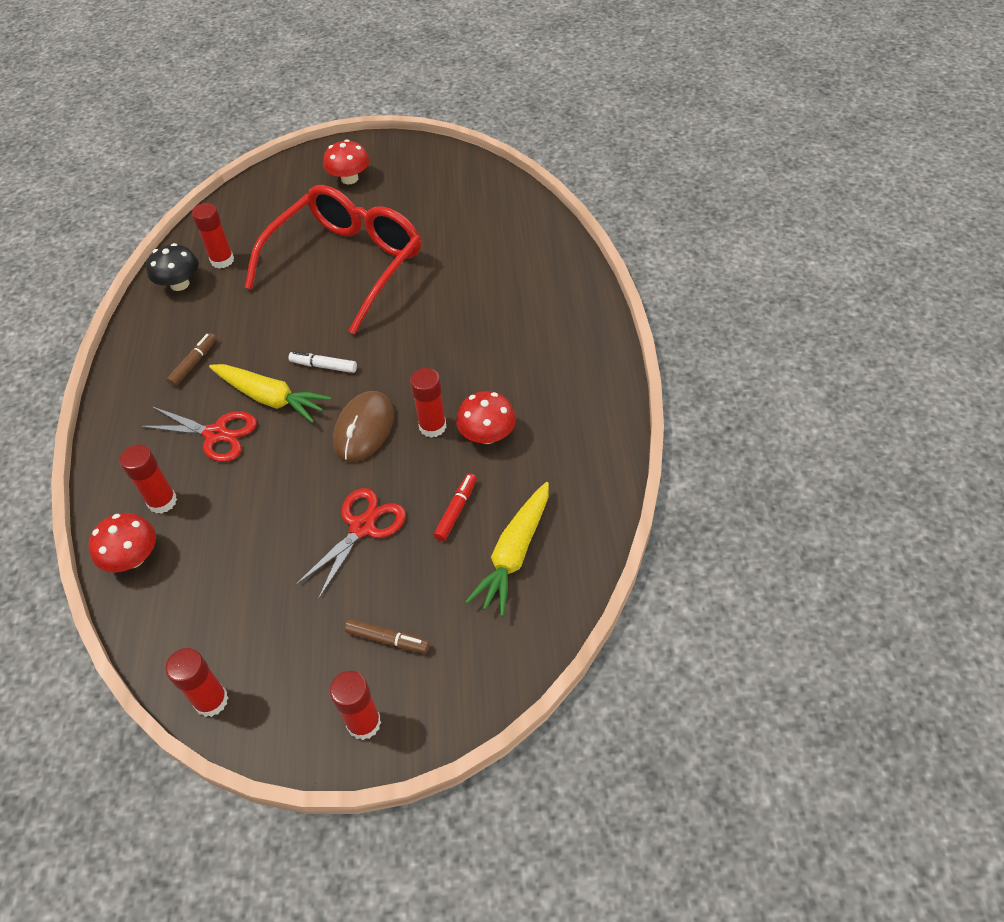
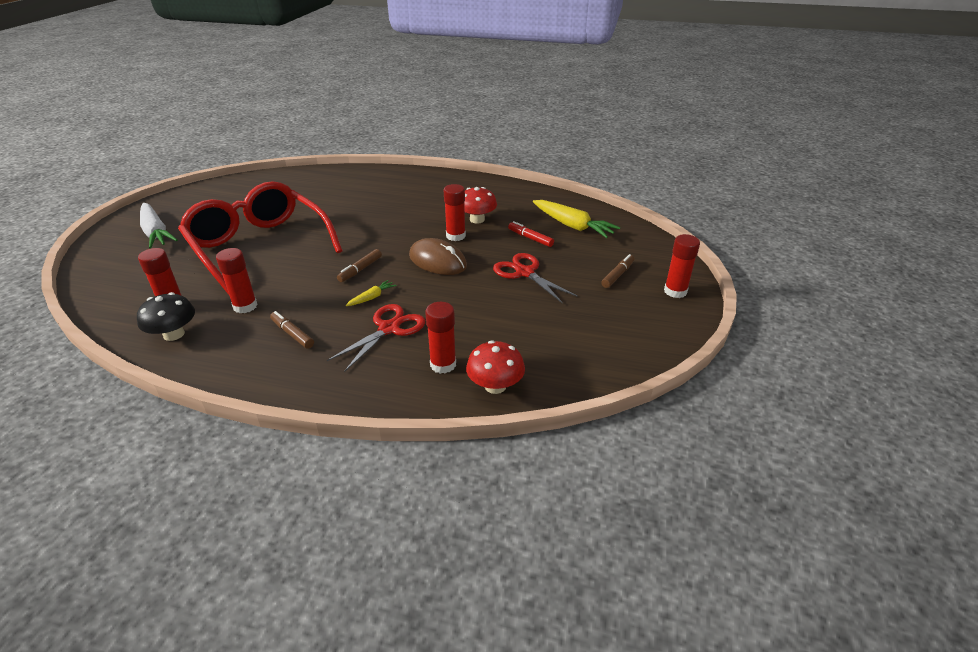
camera: 75 degrees left, 15 degrees down
red glue stick [165,648,228,717] -> red glue stick moved to [216,248,258,313]
yellow carrot [209,364,331,423] -> yellow carrot [346,280,397,306], size x0.48
white marker [288,351,357,373] -> brown marker [337,249,382,282]
red mushroom [323,139,370,184] -> white carrot [140,203,178,249]

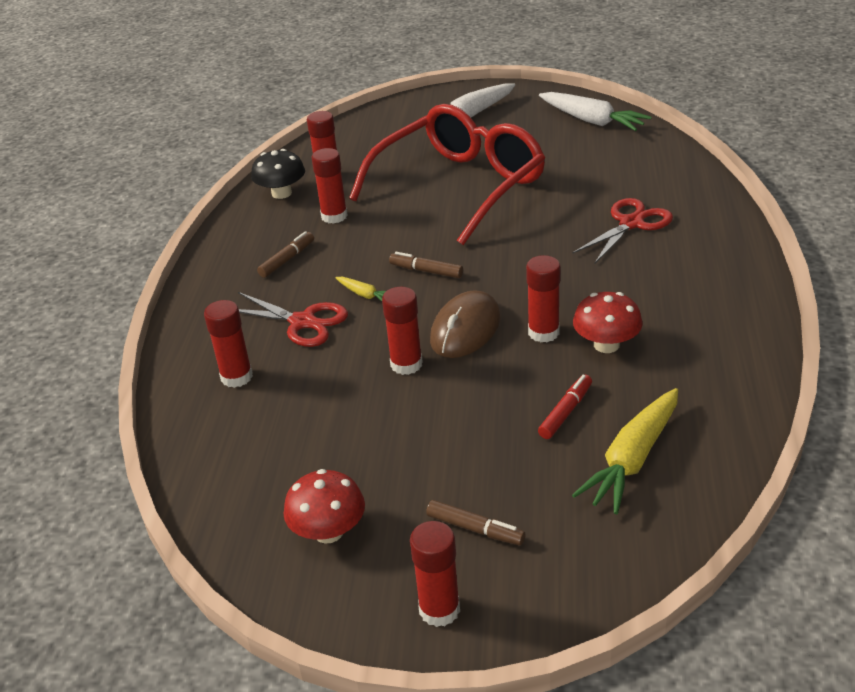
camera: 85 degrees right, 0 degrees up
red mushroom [466,340,525,394] -> red mushroom moved to [283,469,365,543]
red scissors [493,253,578,304] -> red scissors moved to [572,198,673,263]
none -> red glue stick [382,287,423,375]
none -> white carrot [539,92,651,131]

